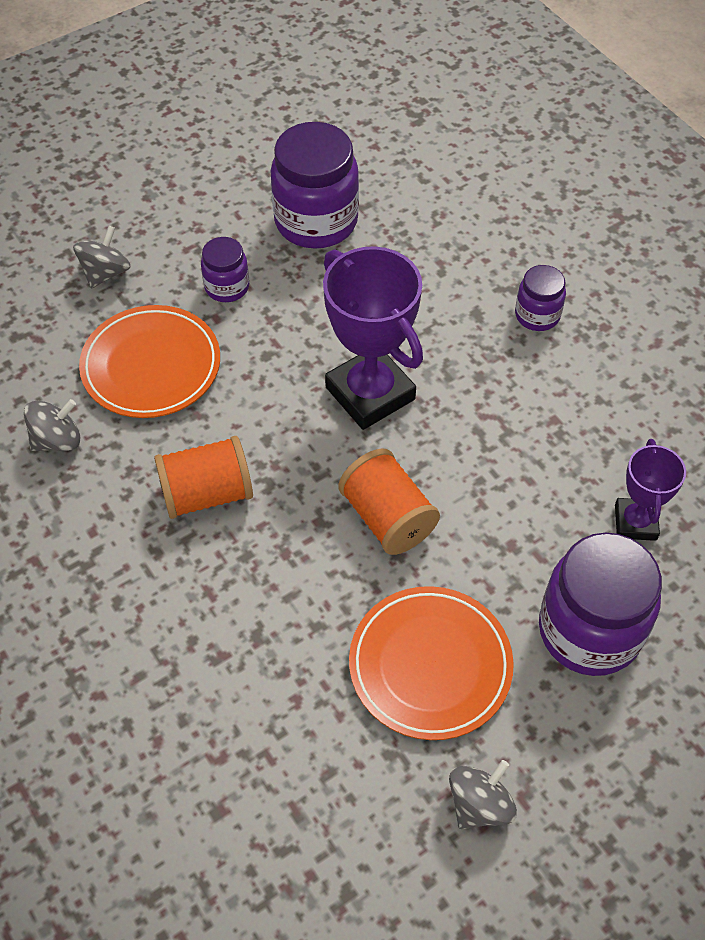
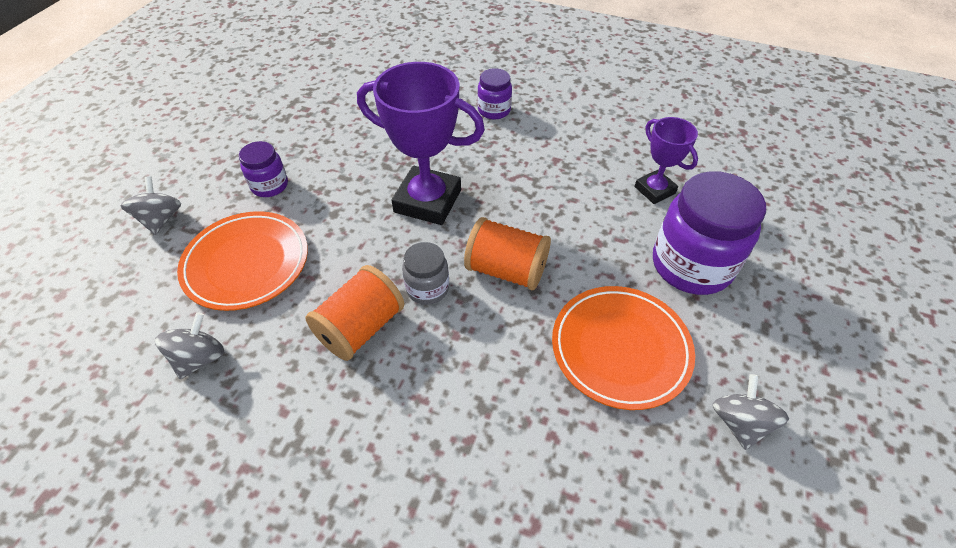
camera: 35 degrees left, 5 degrees down
purple jar [270,122,359,249] -> none
none -> grey jar [402,242,449,305]

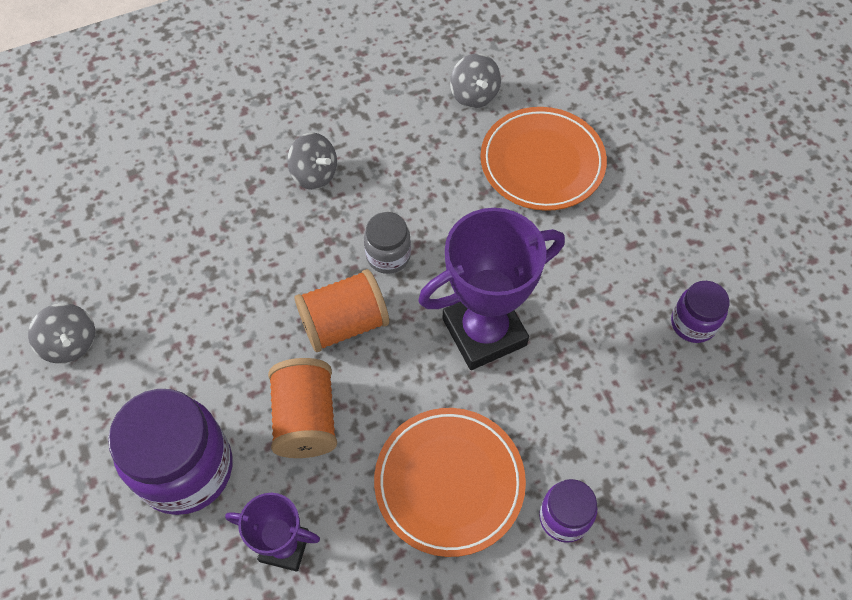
camera: 135 degrees right, 10 degrees up
grey spinning top [121,177,181,235] -> grey spinning top moved to [287,133,337,190]
purple jar [239,141,288,197] -> purple jar moved to [671,281,730,343]
orange spool [305,265,404,361] -> orange spool moved to [268,358,337,458]
orange plate [552,286,695,410] -> orange plate moved to [374,408,526,557]

